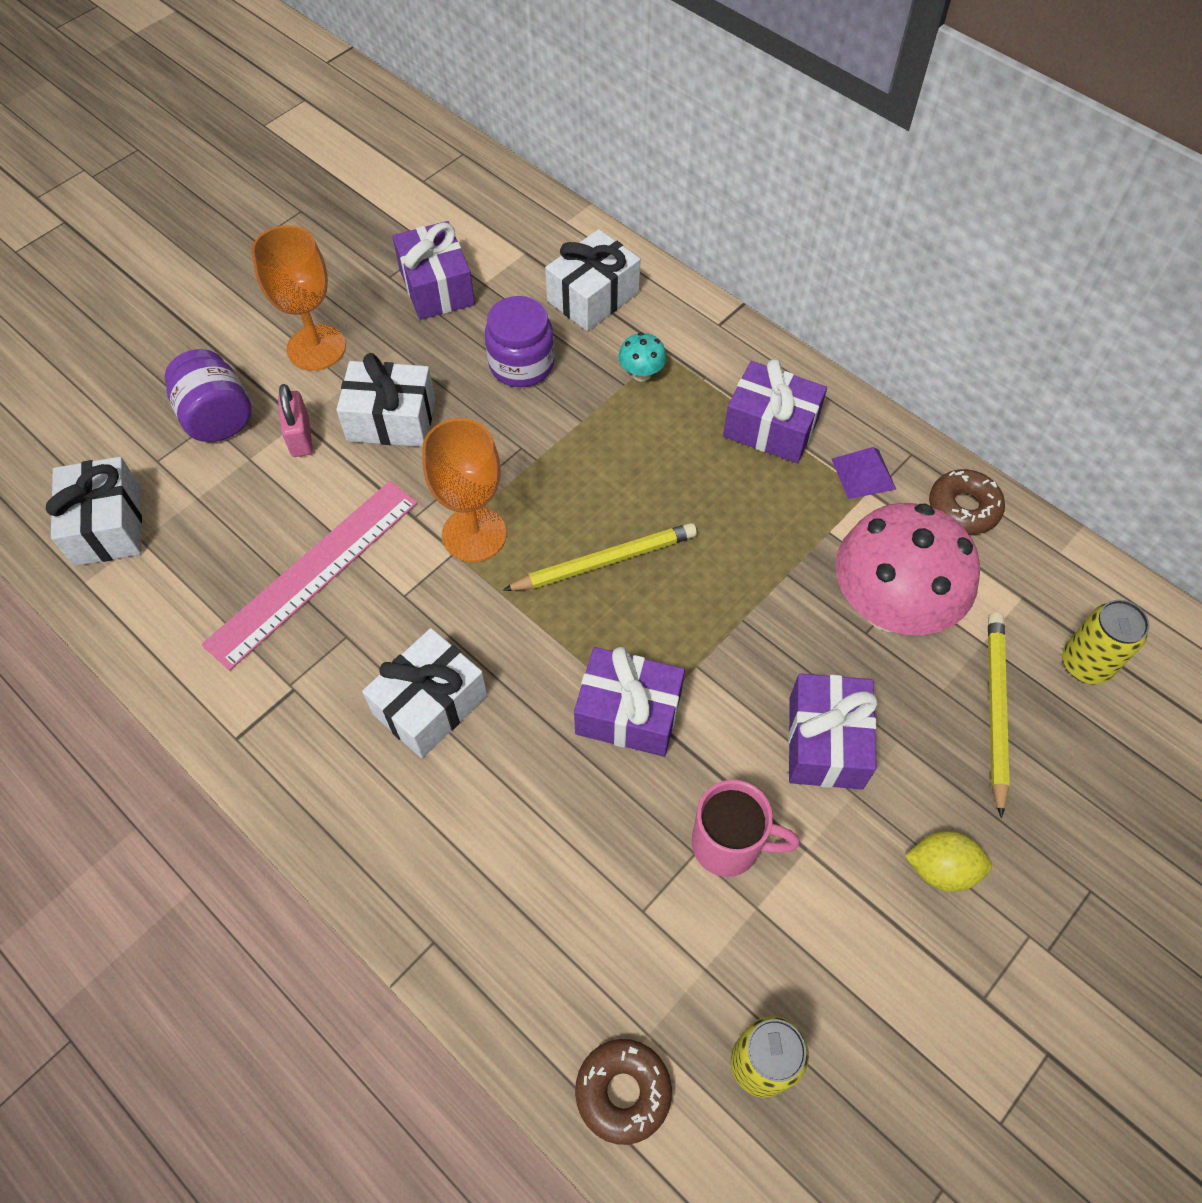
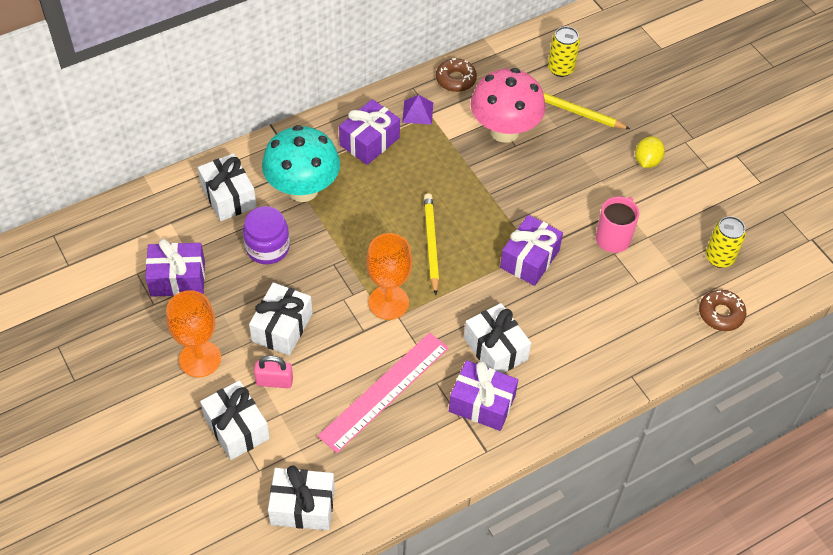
camera: 75 degrees left, 5 degrees down
purple jar [165,349,252,442] -> white gift [200,380,270,460]
pink ruler [201,481,418,671] -> pink ruler turned 75 degrees clockwise [318,333,449,453]
turquoise mushroom [618,332,667,382] -> turquoise mushroom [262,125,340,202], size x2.49
purple gift [788,673,878,789] -> purple gift moved to [449,360,518,431]

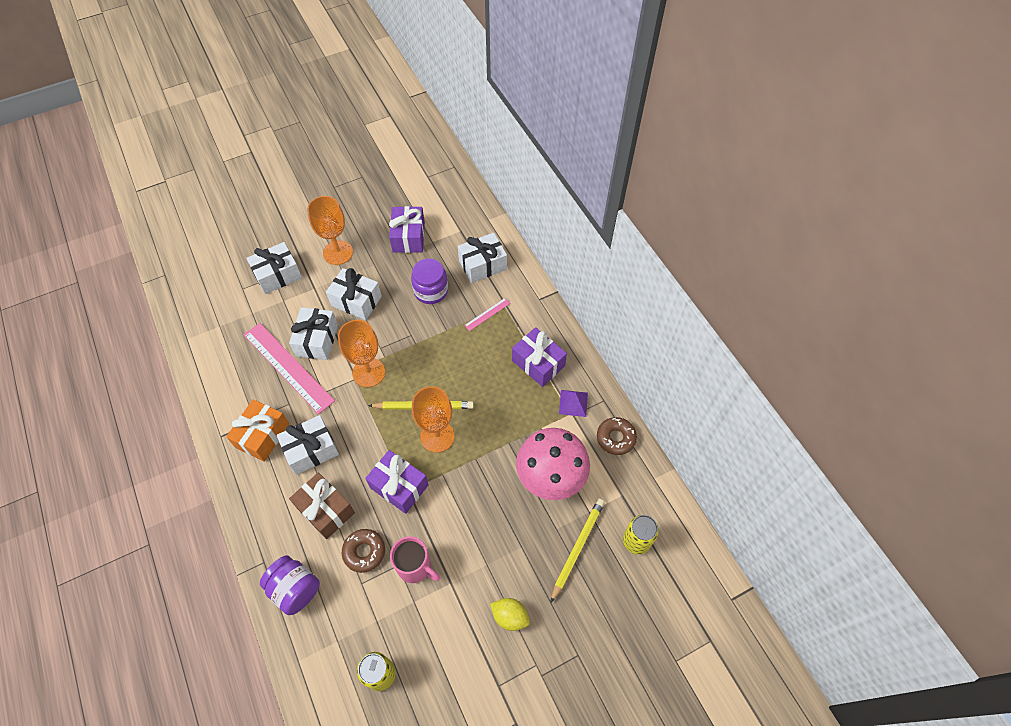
camera: 95 degrees right, 5 degrees up
pink padlock [254,356,293,388] -> none
turquoise mushroom [262,125,340,202] -> pink ruler [464,298,510,331]
white gift [268,466,335,530] -> white gift moved to [289,307,338,360]
purple gift [449,360,518,431] -> orange gift [226,399,290,462]
brown donut [699,290,746,331] -> brown donut moved to [342,529,385,573]
none -> purple jar [260,556,320,615]
none -> brown gift [289,472,355,539]
none -> orange goblet [412,386,455,453]

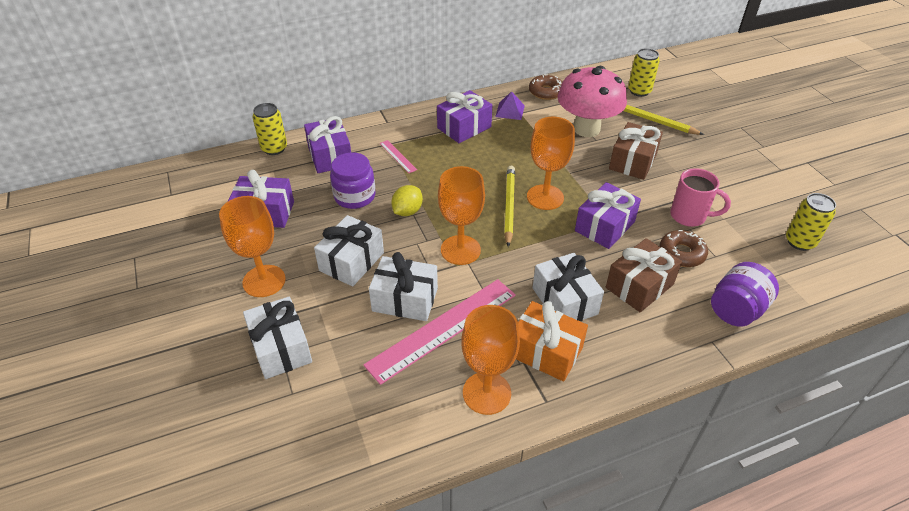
camera: 85 degrees left, 15 degrees down
pink mug [390,536,440,583] -> pink mug turned 75 degrees clockwise [670,168,731,227]
white gift [458,233,507,283] -> purple gift [304,116,351,173]
yellow lemon [490,598,530,631] -> yellow lemon moved to [391,185,423,216]
none -> yellow can [252,103,287,155]
none -> orange goblet [461,305,520,415]
none -> brown gift [609,122,663,180]

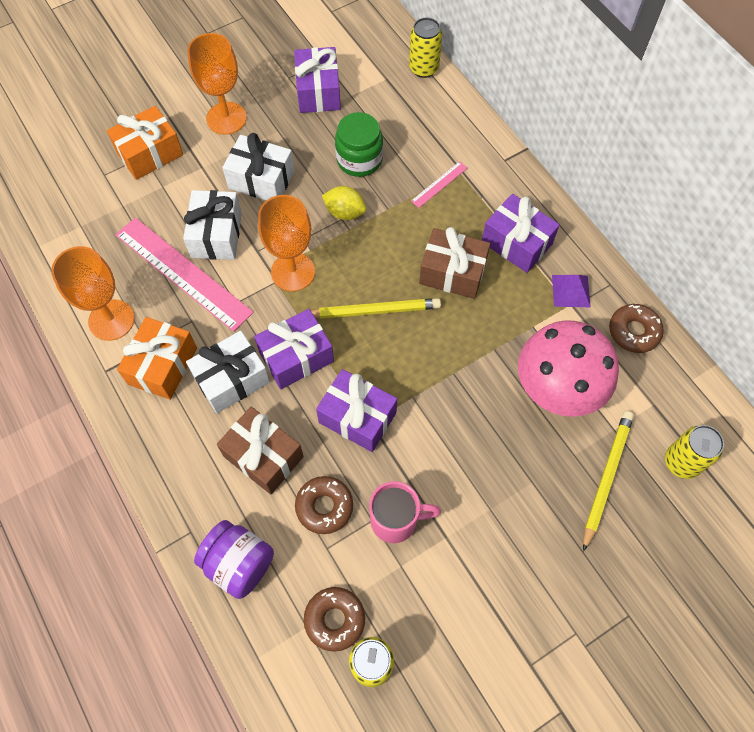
camera: 80 degrees right, 20 degrees up
white gift [243,296,312,379] -> orange gift [107,106,183,180]
purple gift [304,116,351,173] -> purple gift moved to [254,309,334,389]
purple jar [330,152,376,209] -> green jar [335,112,383,177]
orange goblet [527,117,575,210] -> none
brown gift [609,122,663,180] -> brown gift moved to [419,227,490,299]
pink mug [670,168,731,227] -> pink mug turned 105 degrees counterclockwise [369,481,441,543]
none -> brown donut [304,587,365,652]

